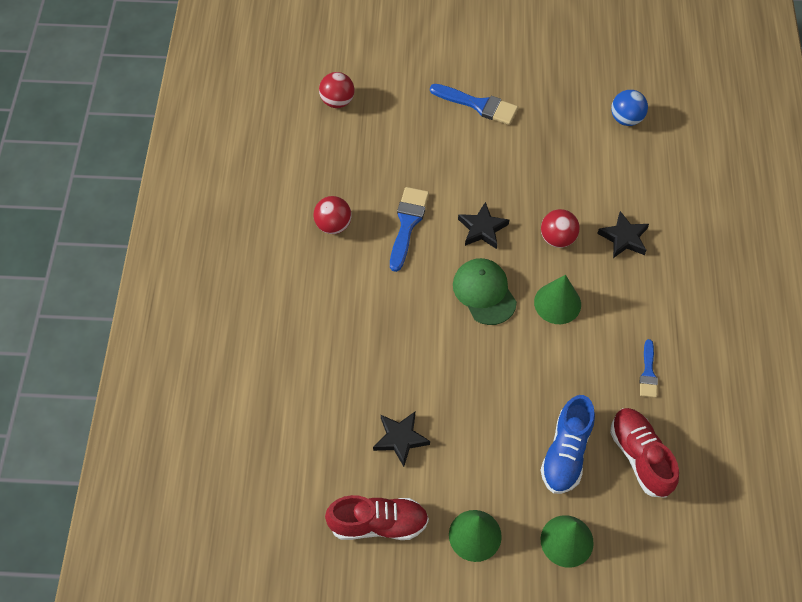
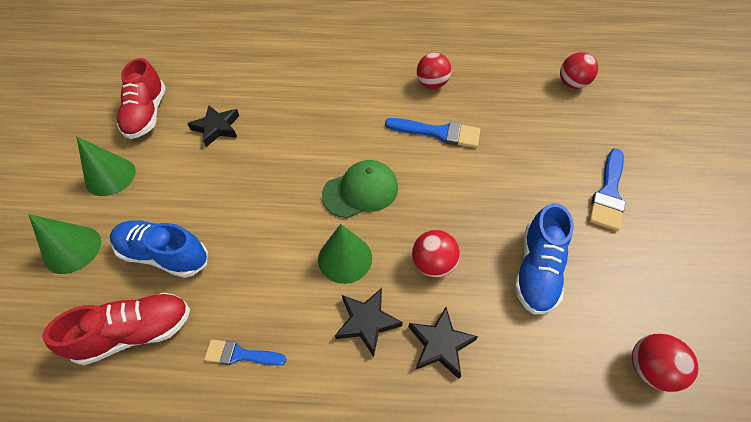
camera: 90 degrees right, 5 degrees down
black star [458,202,509,249] -> black star moved to [335,288,403,357]
blue ball [611,90,648,126] -> red ball [632,334,698,392]
none -> blue shoe [514,203,574,314]

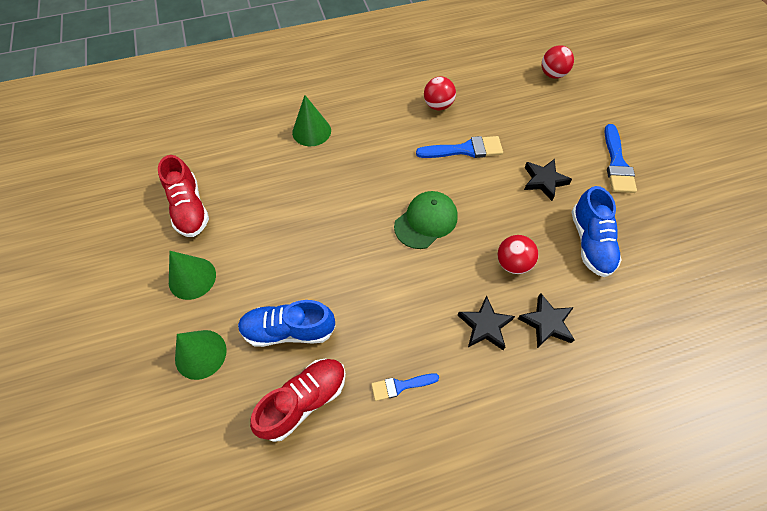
camera: 20 degrees left, 5 degrees up
black star [187,105,239,147] -> black star moved to [524,159,572,201]
green cone [318,224,372,284] -> green cone moved to [292,95,331,146]
red ball [632,334,698,392] -> none

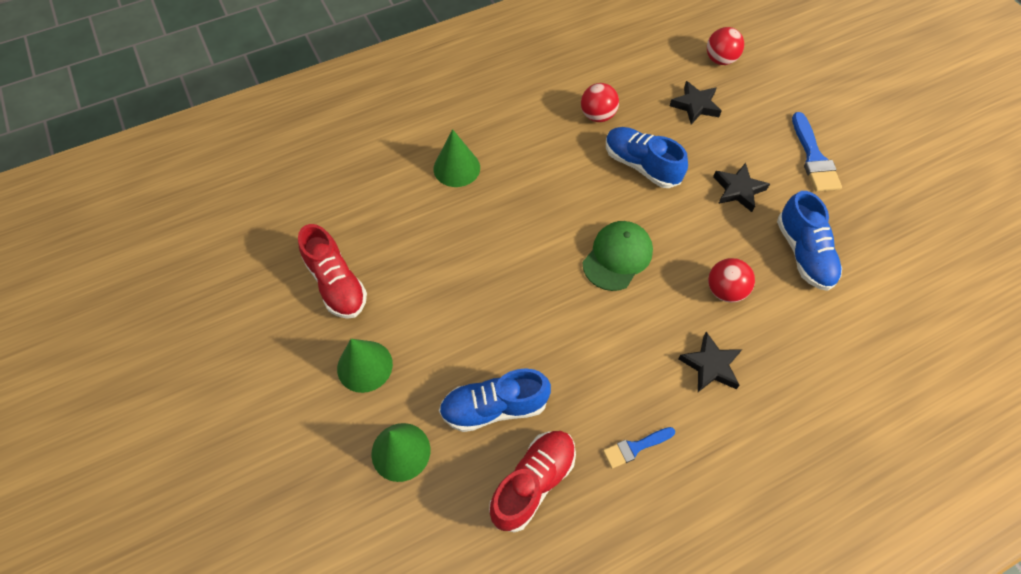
camera: 10 degrees left, 0 degrees up
blue brush [416,136,503,158] -> blue shoe [606,127,688,188]
black star [518,293,575,348] -> black star moved to [670,81,722,124]

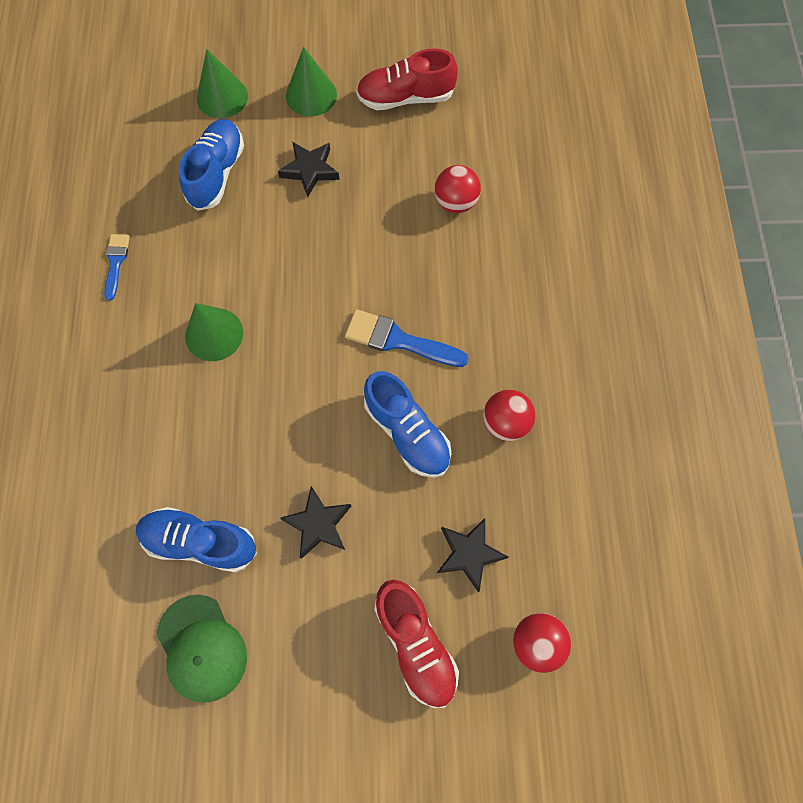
camera: 115 degrees right, 10 degrees up
green cone [433,129,480,187] -> green cone moved to [185,303,243,361]
red shoe [489,431,576,532] -> red shoe moved to [374,580,459,708]
green cap [583,221,653,291] -> green cap moved to [156,595,247,703]
blue shoe [606,127,688,188] -> blue shoe turned 75 degrees clockwise [364,371,452,478]
black star [678,332,742,392] -> black star moved to [278,142,340,197]
red ball [708,258,755,302] -> red ball moved to [435,165,481,213]
blue brush [792,112,842,192] -> blue brush moved to [345,309,469,367]

